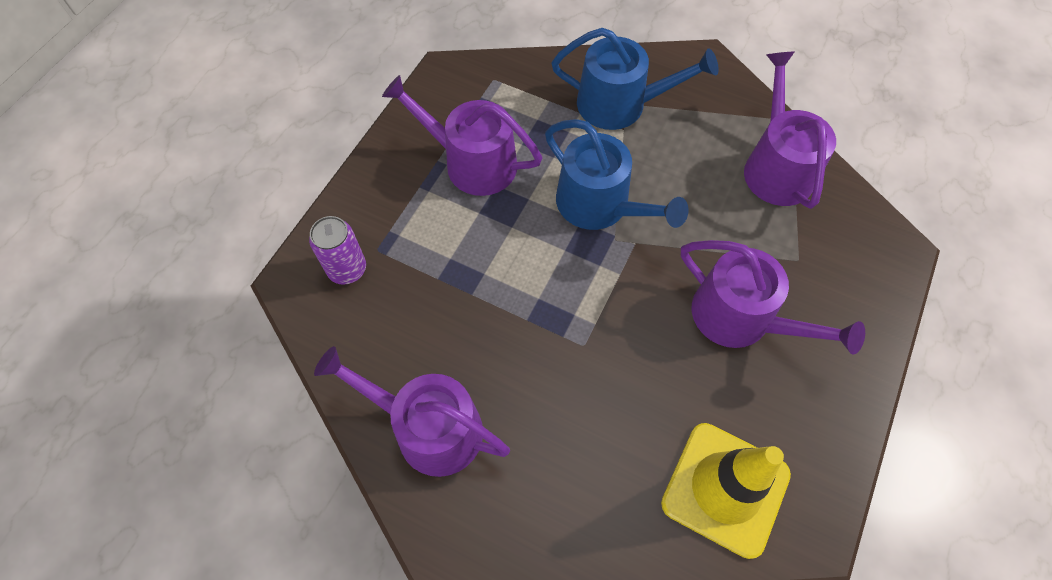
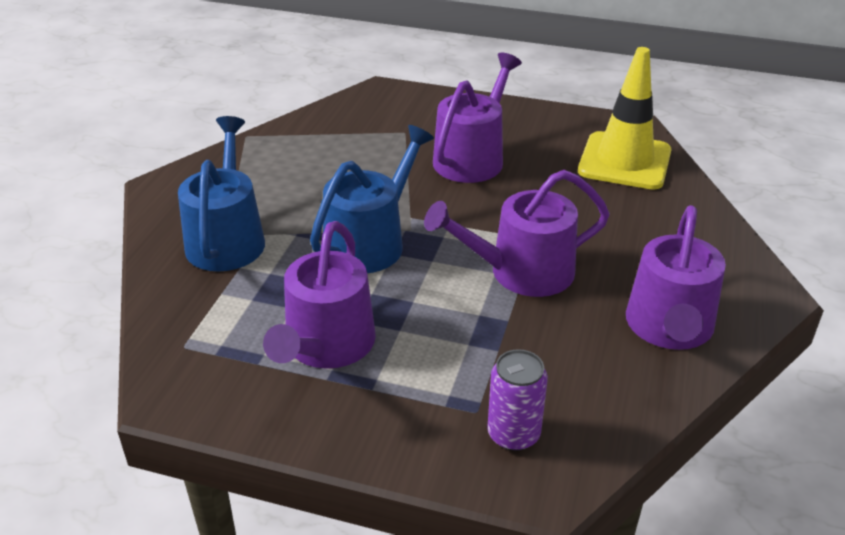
camera: 100 degrees left, 25 degrees down
purple watering can [744,51,836,209] -> purple watering can moved to [424,170,610,297]

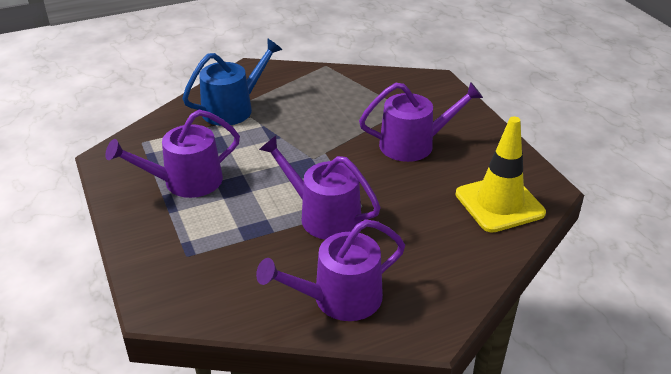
camera: 50 degrees right, 0 degrees up
blue watering can [310,125,434,273] -> none
purple can [487,349,548,451] -> none

